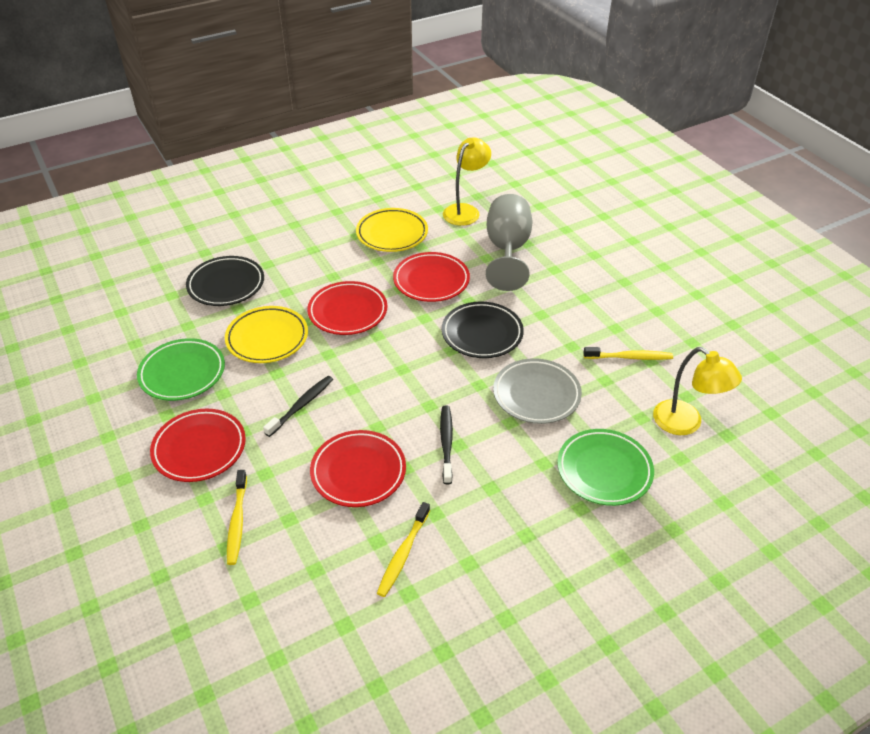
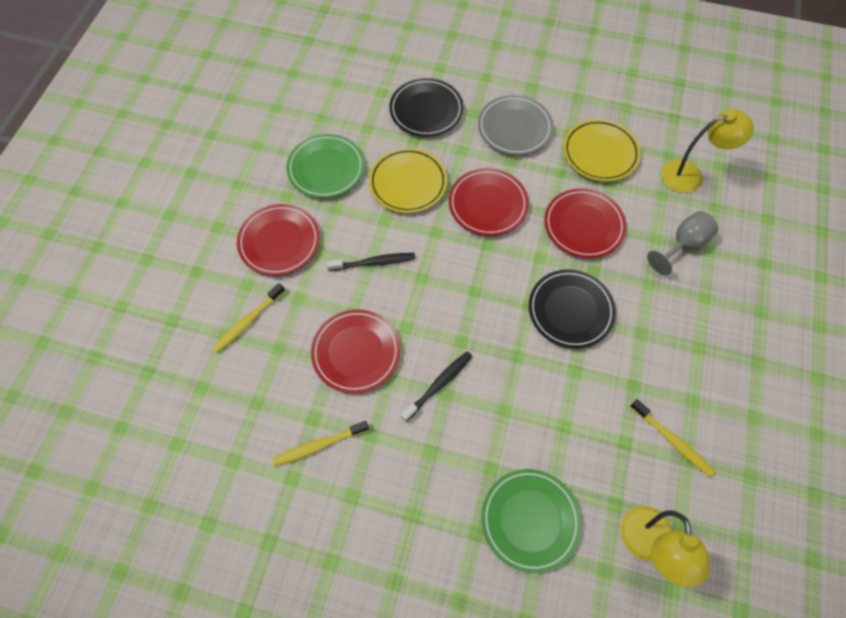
camera: 45 degrees right, 20 degrees up
grey goblet [486,194,532,291] -> grey goblet [647,211,718,275], size x0.62
grey plate [493,358,582,424] -> grey plate moved to [478,95,553,155]

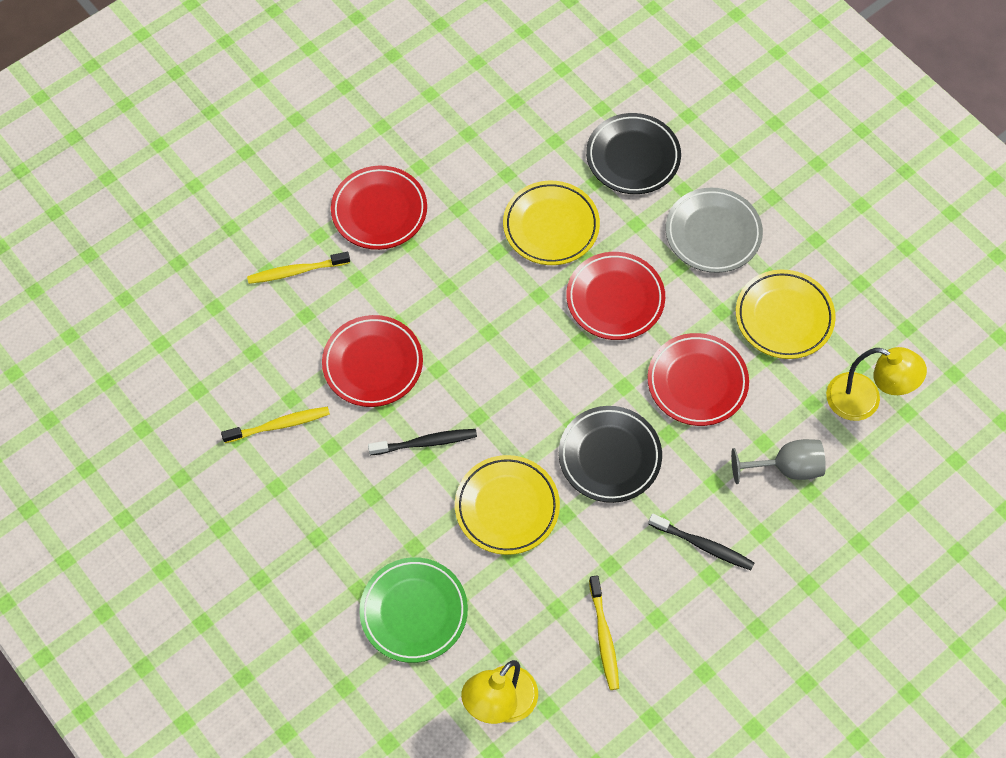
camera: 35 degrees right, 0 degrees up
yellow toothbrush [272,421,369,467] -> yellow toothbrush turned 150 degrees clockwise [221,407,330,443]
green plate [286,134,364,198] -> none
black toothbrush [327,253,415,271] -> black toothbrush moved to [649,514,754,570]
none -> yellow plate [455,455,560,555]

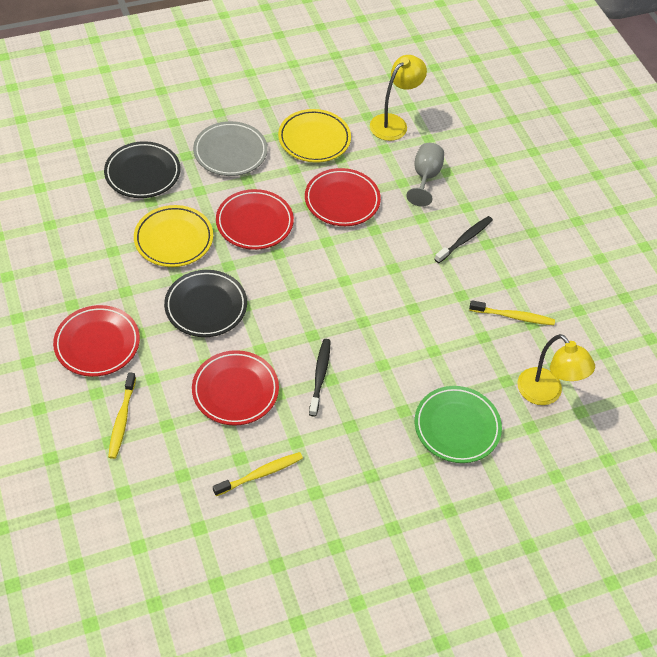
camera: 75 degrees left, 10 degrees down
yellow toothbrush [221,407,330,443] -> yellow toothbrush turned 60 degrees clockwise [213,452,303,496]
yellow plate [455,455,560,555] -> none
black plate [559,406,662,503] -> black plate moved to [164,270,247,337]

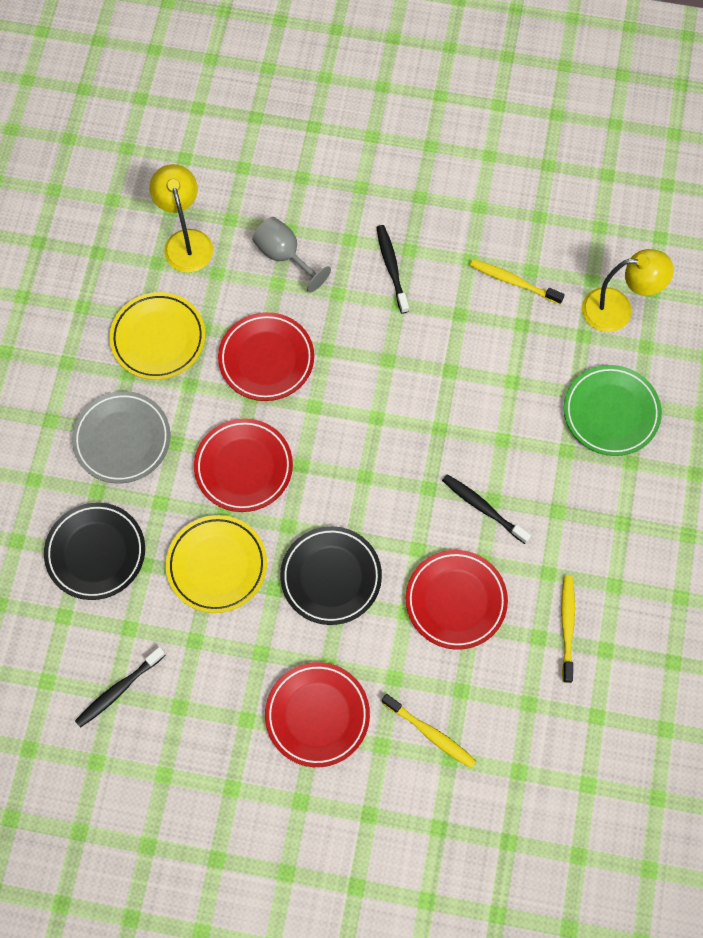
camera: 55 degrees left, 15 degrees up
yellow toothbrush [469,300,555,325] -> yellow toothbrush turned 105 degrees counterclockwise [470,259,565,304]
none -> black toothbrush [75,647,166,728]

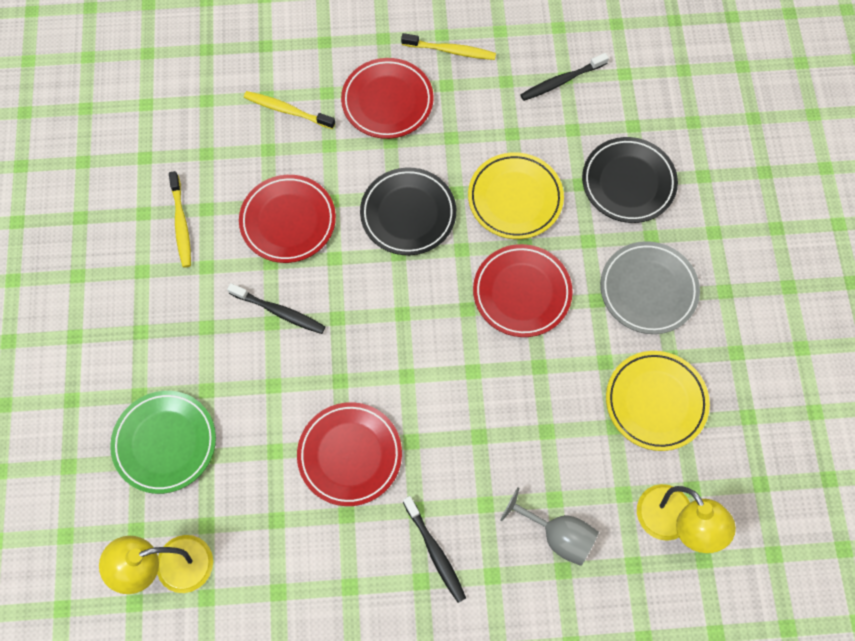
camera: 165 degrees right, 0 degrees up
black toothbrush [75,647,166,728] -> black toothbrush turned 150 degrees counterclockwise [520,53,609,101]
red plate [218,312,314,401] -> red plate moved to [297,402,402,506]
yellow toothbrush [470,259,565,304] -> yellow toothbrush moved to [401,33,496,60]

